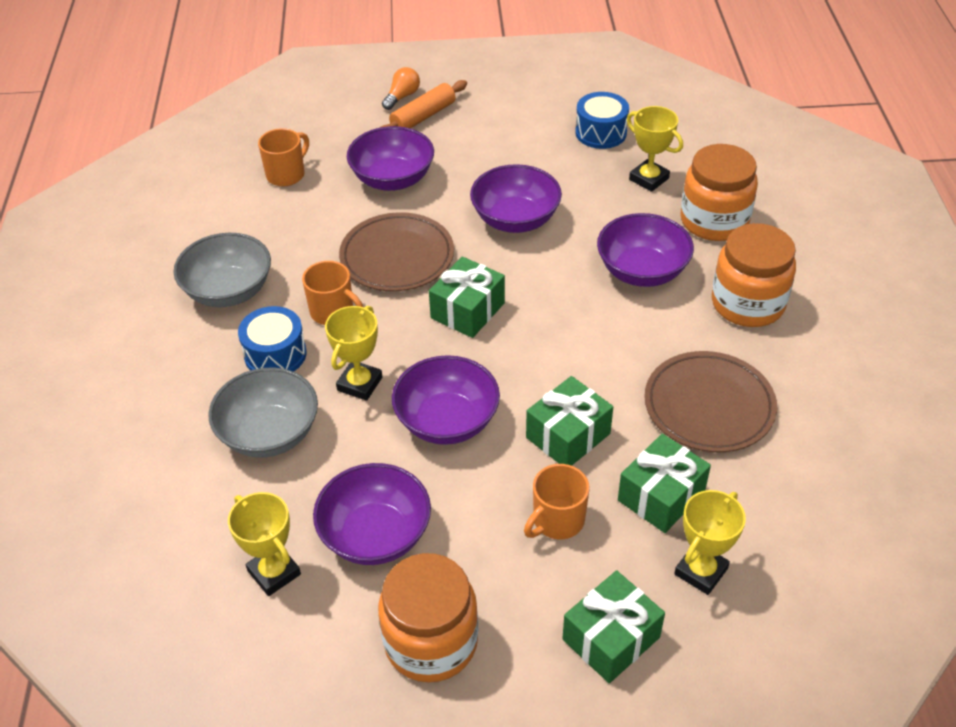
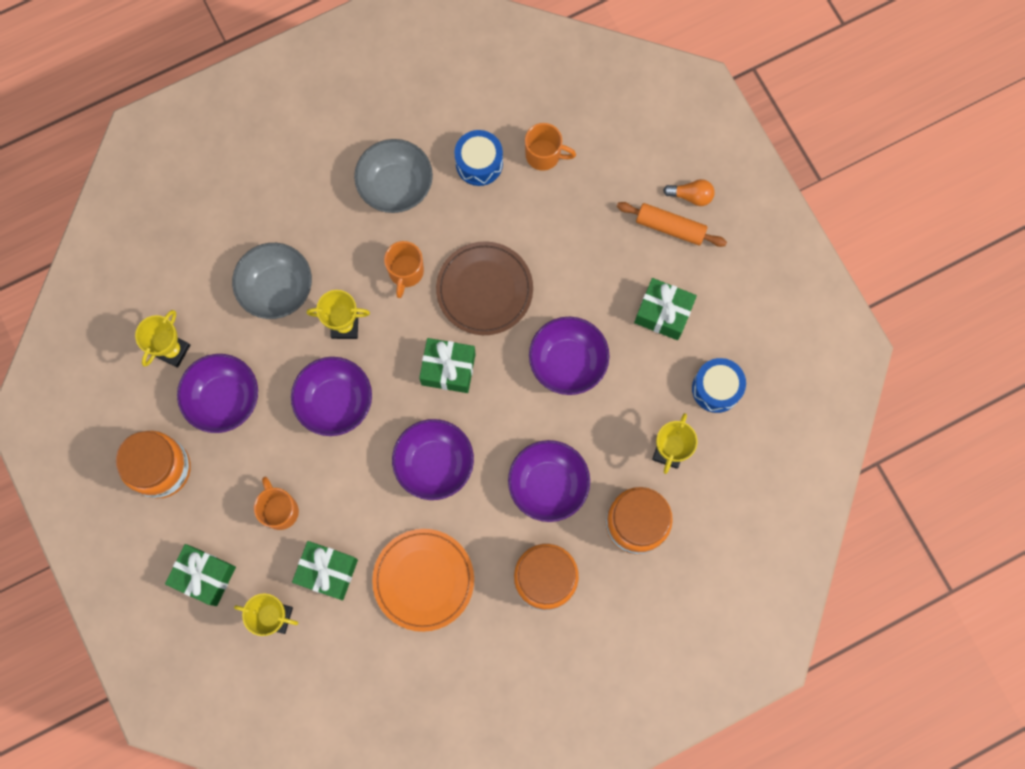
camera: 65 degrees right, 30 degrees up
blue drum [238,306,307,372] -> blue drum moved to [454,130,503,186]
purple bowl [347,126,434,191] -> purple bowl moved to [392,419,474,500]
orange mug [524,464,590,539] -> orange mug turned 45 degrees clockwise [254,477,299,530]
green gift [526,376,613,466] -> green gift moved to [634,278,697,340]
brown plate [644,351,777,452] -> orange plate [372,529,474,632]

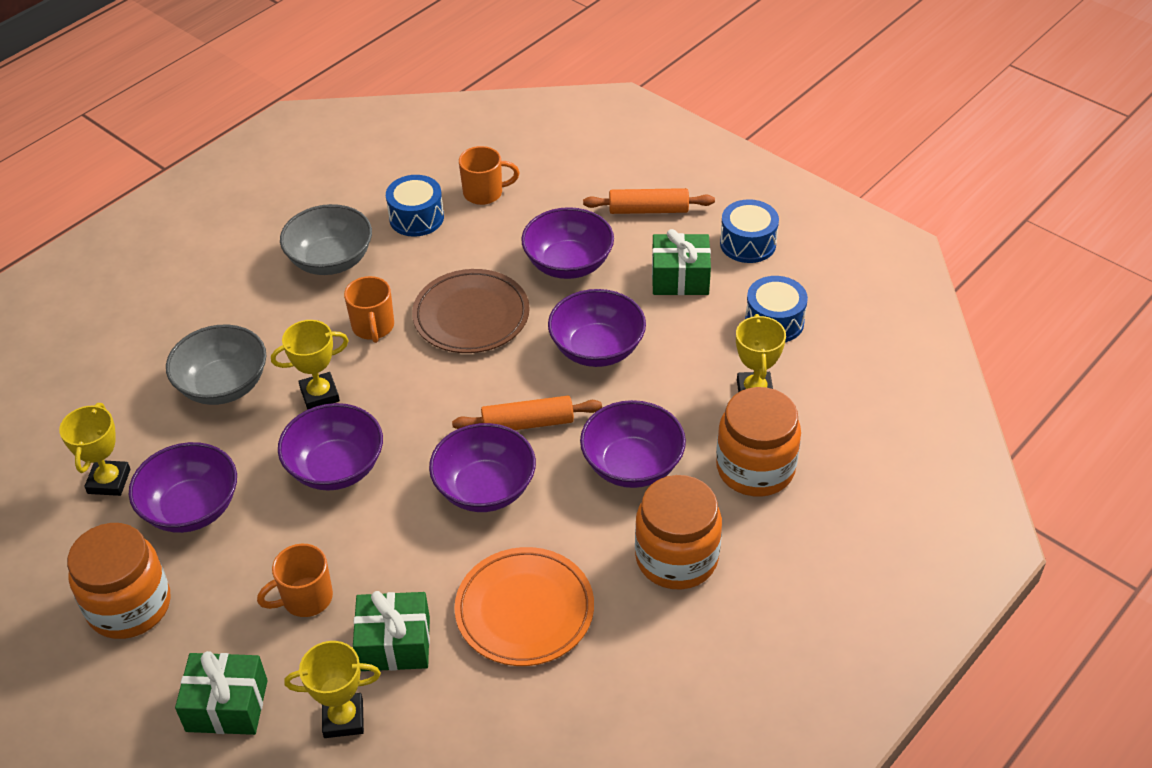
camera: 20 degrees left, 30 degrees down
orange mug [254,477,299,530] -> orange mug turned 75 degrees counterclockwise [257,544,333,617]
green gift [419,338,476,393] -> none
orange light bulb [663,179,715,206] -> none
none -> orange rolling pin [452,396,602,430]
none -> purple bowl [521,207,614,279]
none -> blue drum [720,199,779,263]

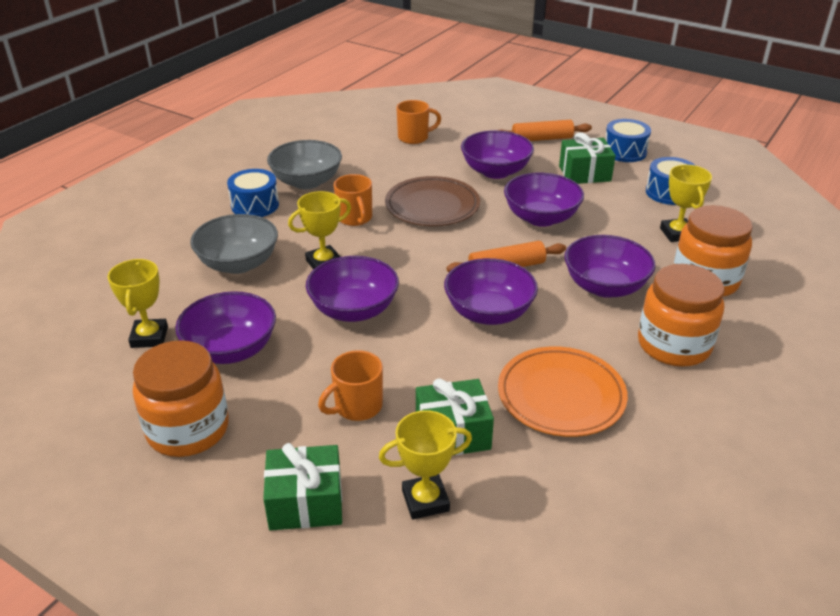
camera: 10 degrees left, 10 degrees down
blue drum [386,175,444,237] -> blue drum moved to [227,169,279,217]

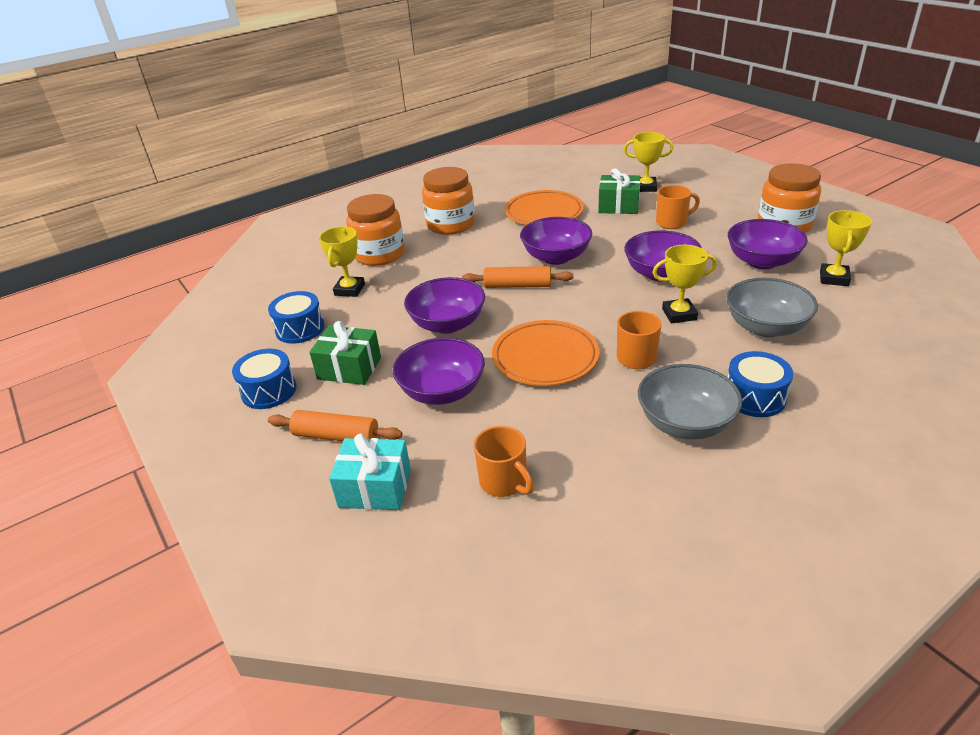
camera: 155 degrees left, 0 degrees up
green gift [263,443,342,531] -> none
brown plate [385,176,480,226] -> orange plate [492,320,599,386]
orange mug [396,100,441,144] -> orange mug turned 135 degrees counterclockwise [474,426,534,497]
purple bowl [565,235,656,298] -> none
none -> turquoise gift [329,433,411,510]

